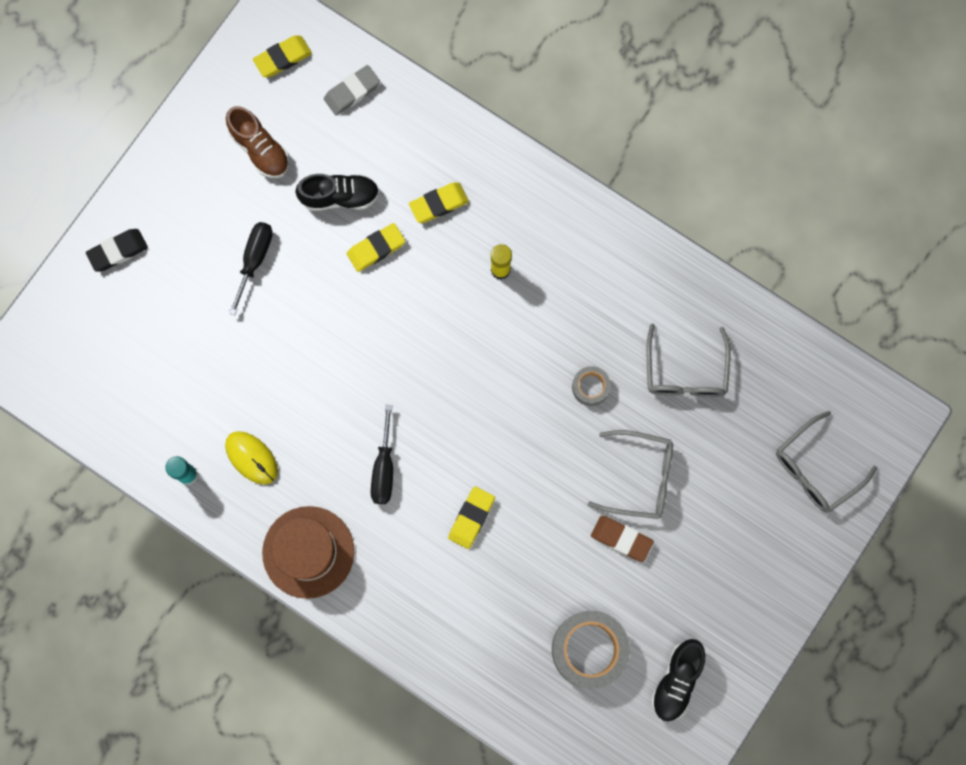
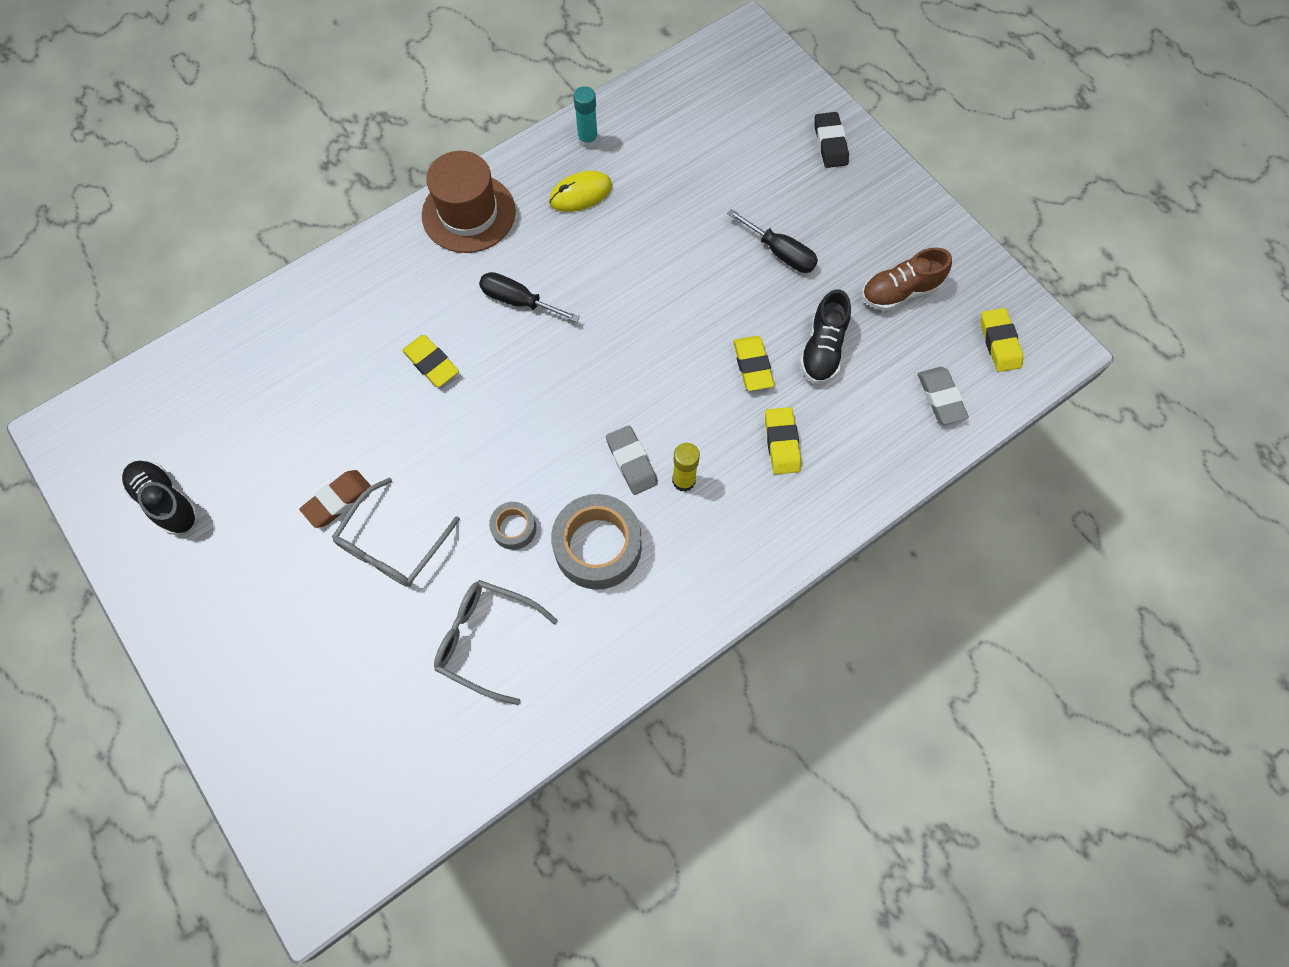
camera: 110 degrees right, 10 degrees down
grey tape [552,611,630,689] -> grey tape moved to [551,494,642,590]
grey glasses [776,411,877,512] -> none
none -> grey eraser [606,425,658,495]

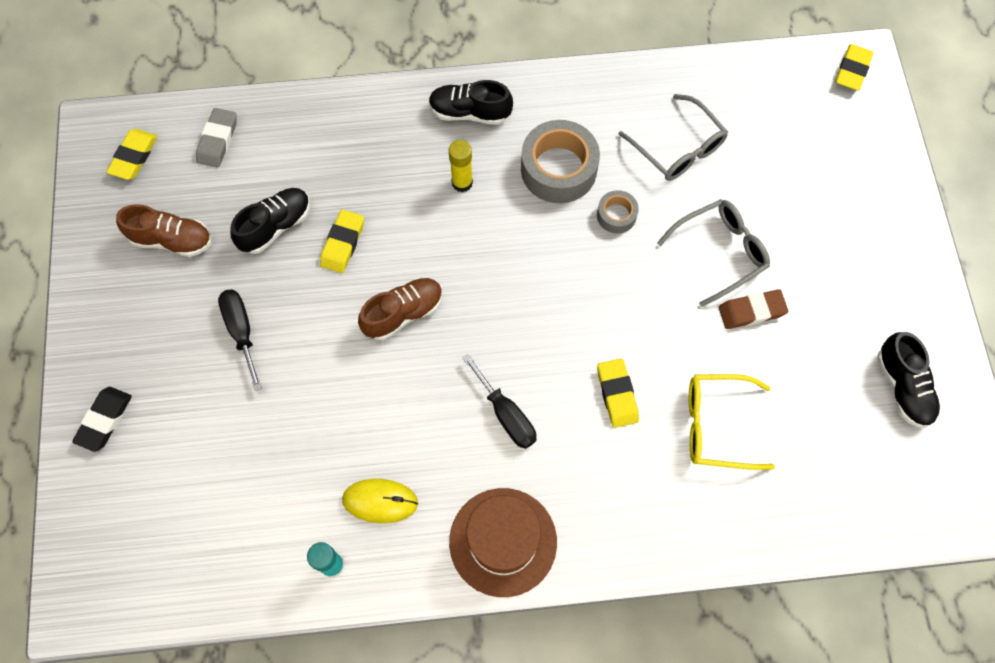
camera: 150 degrees left, 0 degrees up
grey eraser [606,425,658,495] -> none
yellow eraser [765,407,801,474] -> yellow eraser moved to [835,44,873,91]
none -> brown shoe [358,278,443,341]
none -> black shoe [429,80,513,125]
none -> yellow glasses [689,374,775,470]

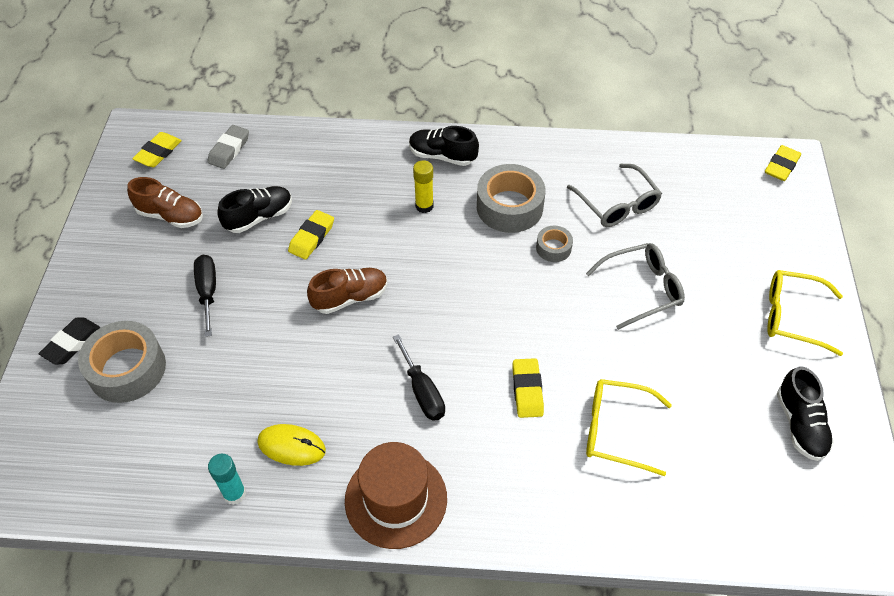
camera: 10 degrees right, 15 degrees down
brown eraser [718,289,788,329] -> none
none -> grey tape [78,321,166,403]
none -> yellow glasses [767,270,843,356]

